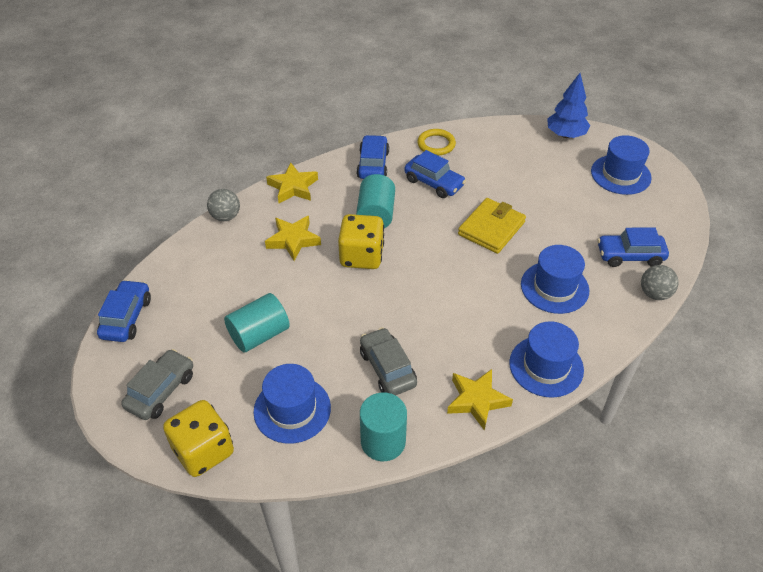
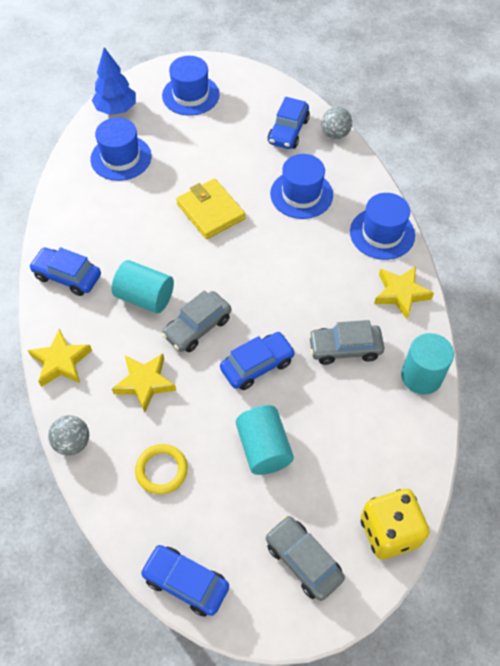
camera: 70 degrees left, 10 degrees up
blue hat [254,364,331,444] -> blue hat moved to [90,118,151,181]
yellow dice [338,214,384,269] -> grey car [162,290,231,352]
blue car [404,150,466,198] -> blue car moved to [220,332,296,390]
yellow ring [418,129,456,156] -> yellow ring moved to [135,444,188,494]

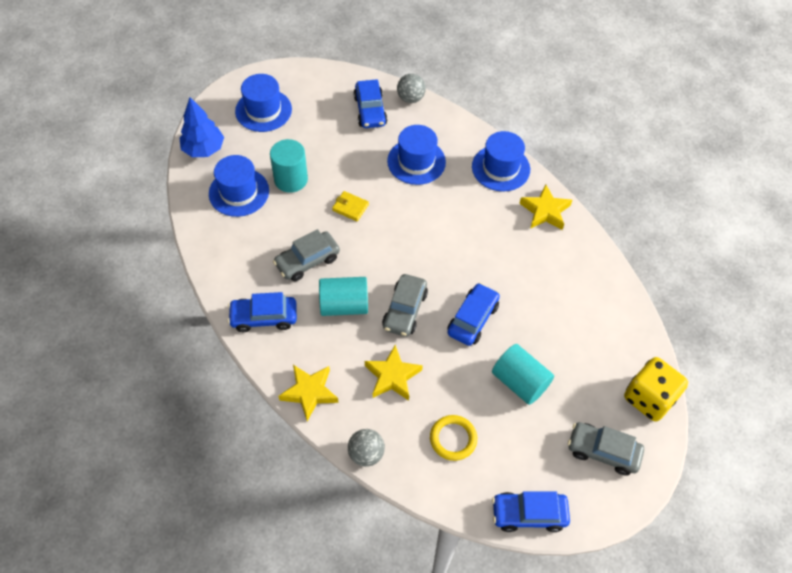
camera: 30 degrees left, 0 degrees up
yellow wallet [176,179,245,239] -> yellow wallet [332,191,369,221], size x0.55
grey car [308,320,384,365] -> grey car moved to [273,229,340,281]
turquoise cylinder [401,333,454,395] -> turquoise cylinder moved to [270,139,308,193]

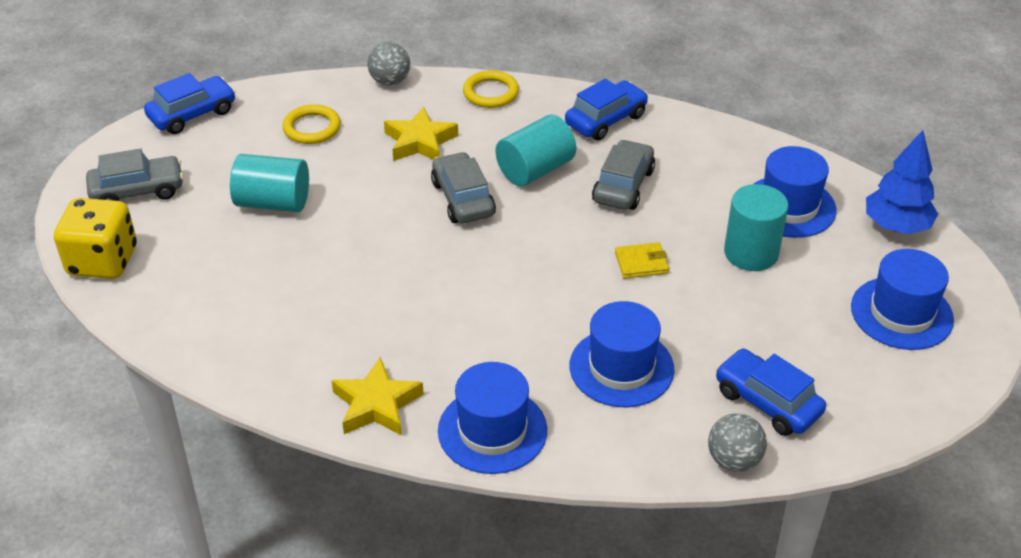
camera: 145 degrees right, 15 degrees down
yellow star [279,365,338,421] -> yellow ring [463,70,519,108]
blue car [447,283,500,346] -> none

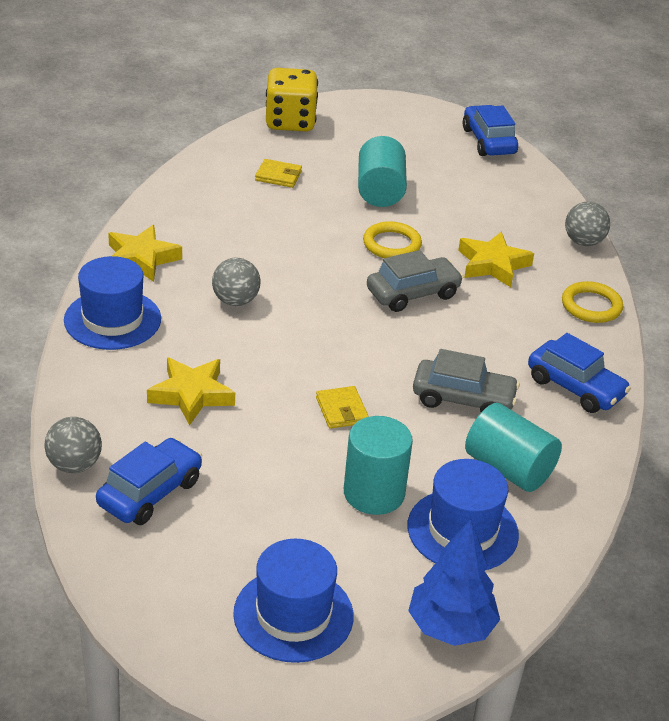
camera: 80 degrees right, 5 degrees down
grey car [86,148,184,201] -> none
blue car [144,73,236,134] -> blue car turned 150 degrees counterclockwise [462,105,518,156]
yellow ring [282,104,341,144] -> yellow ring moved to [363,221,422,258]
turquoise cylinder [496,114,576,187] -> turquoise cylinder moved to [465,403,562,492]
blue hat [570,301,674,407] -> yellow star [147,357,235,426]
none -> grey ball [212,258,260,306]
none -> yellow wallet [255,159,302,188]

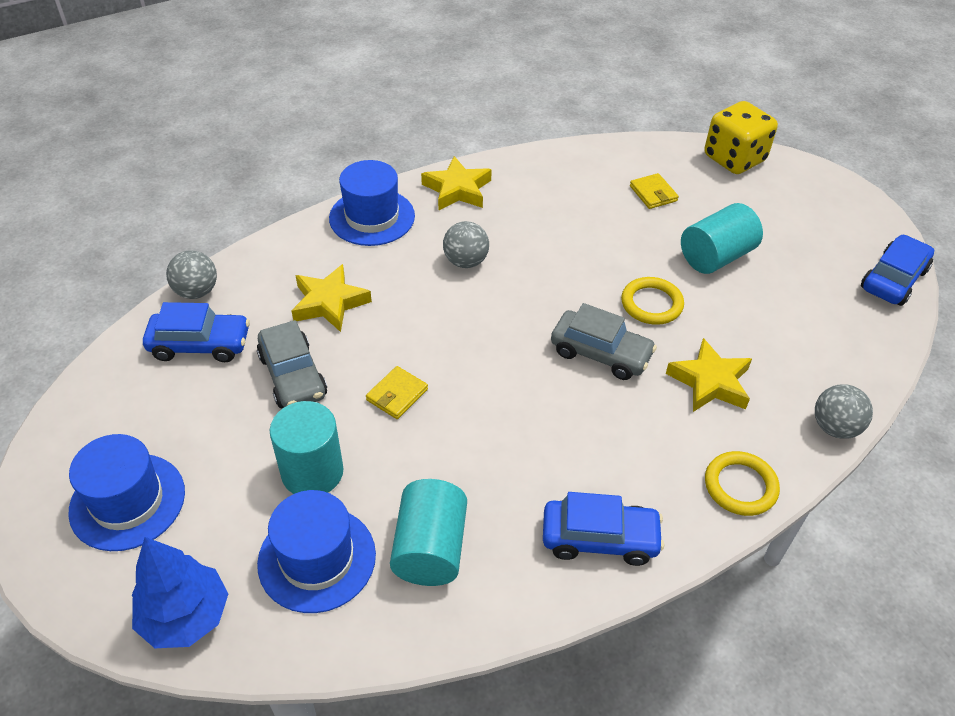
camera: 55 degrees right, 10 degrees up
grey car [413,349,520,412] -> grey car moved to [257,320,327,408]
blue car [528,333,631,413] -> blue car turned 90 degrees counterclockwise [543,492,664,566]

